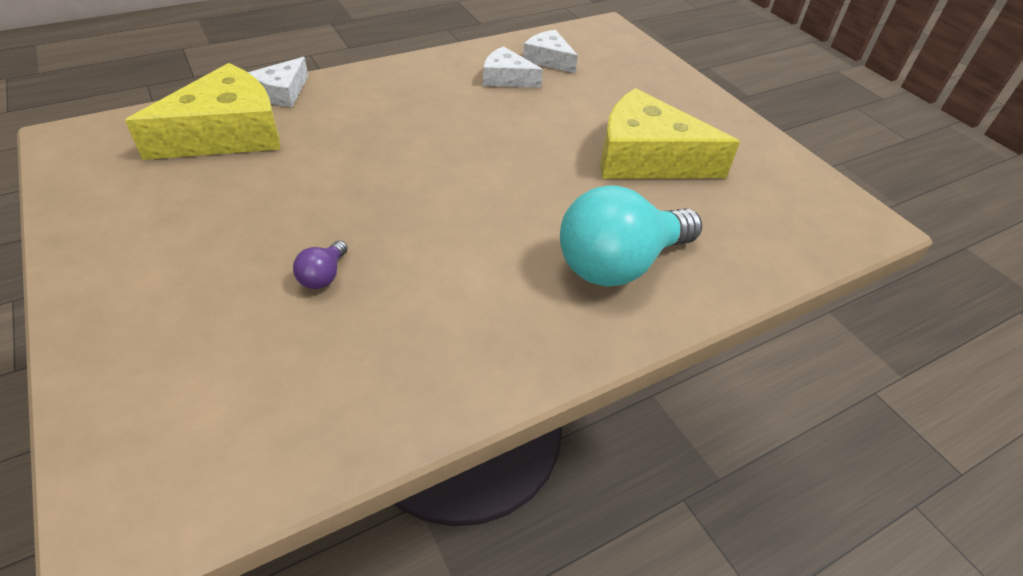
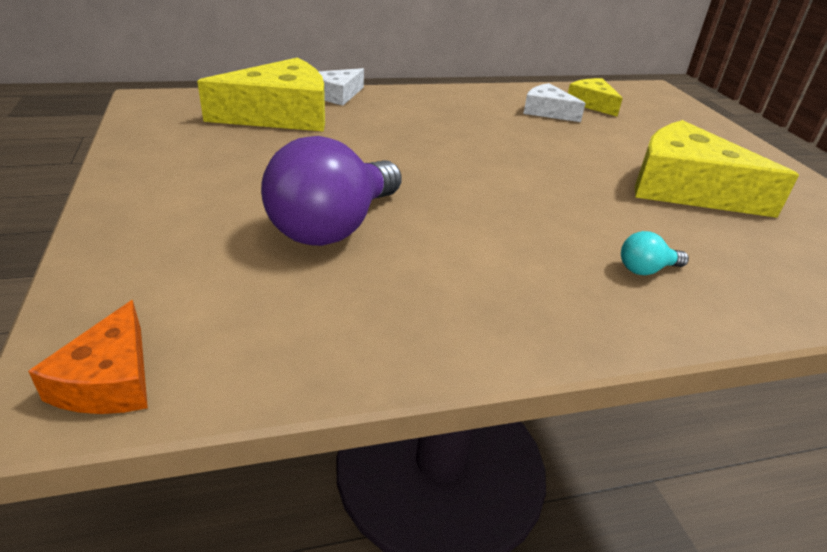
camera: 15 degrees right, 10 degrees down
purple light bulb [293,240,348,289] -> purple light bulb [261,136,402,246], size x2.41
white cheese [523,30,578,73] -> yellow cheese [568,78,623,117]
turquoise light bulb [560,185,702,287] -> turquoise light bulb [621,231,689,275], size x0.41
none -> orange cheese [28,300,148,414]

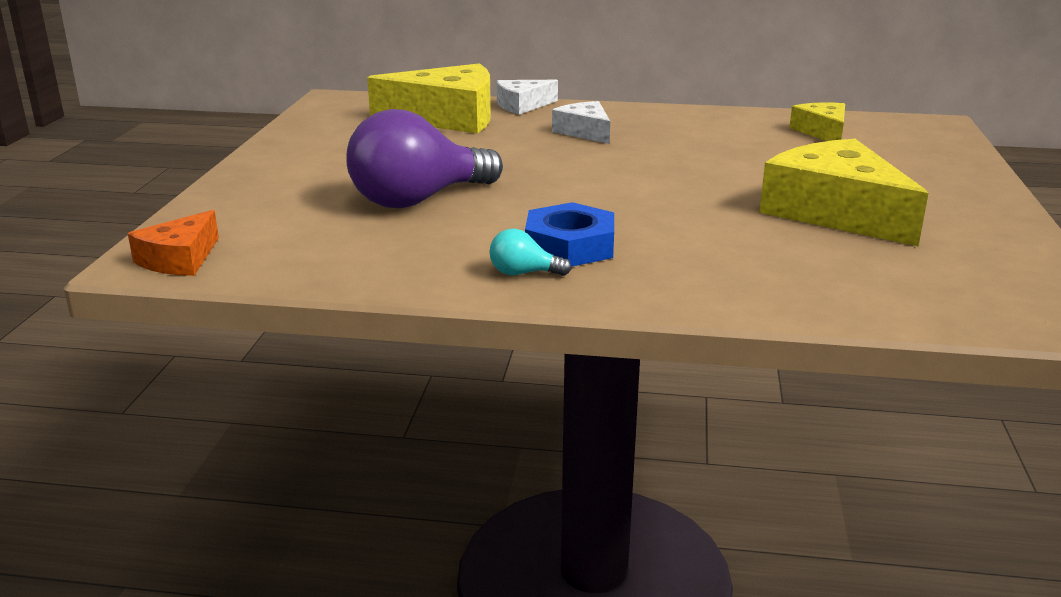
camera: 25 degrees right, 10 degrees down
white cheese [523,83,586,122] -> white cheese moved to [552,101,610,144]
turquoise light bulb [621,231,689,275] -> turquoise light bulb moved to [489,229,572,276]
none -> blue nut [525,202,614,267]

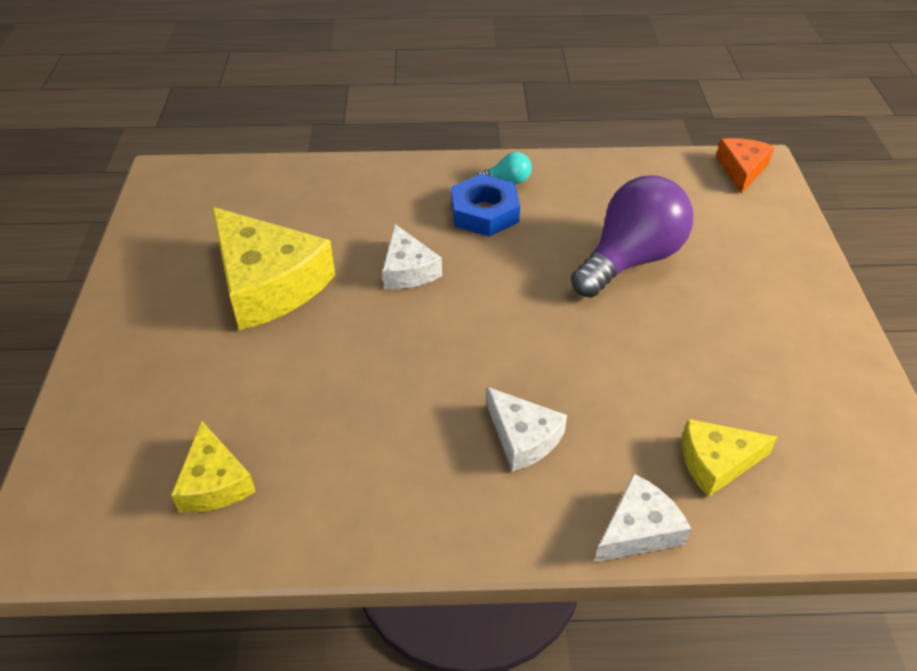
camera: 170 degrees right, 20 degrees up
yellow cheese [367,63,491,134] -> yellow cheese [682,419,777,497], size x0.53
none -> white cheese [383,224,442,289]

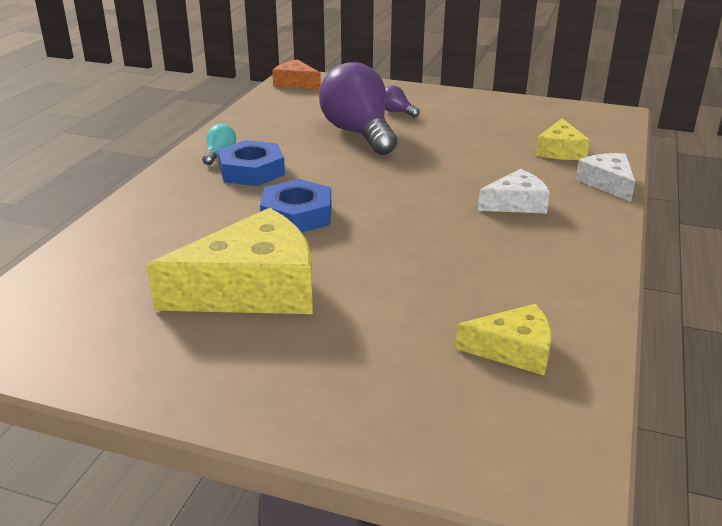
camera: 70 degrees left, 15 degrees down
white cheese [383,224,442,289] -> blue nut [260,179,331,233]
none -> purple light bulb [385,85,420,118]

